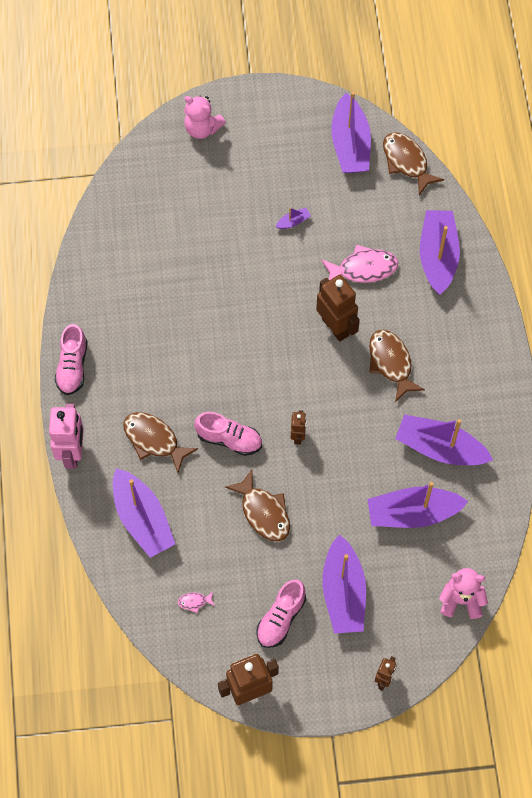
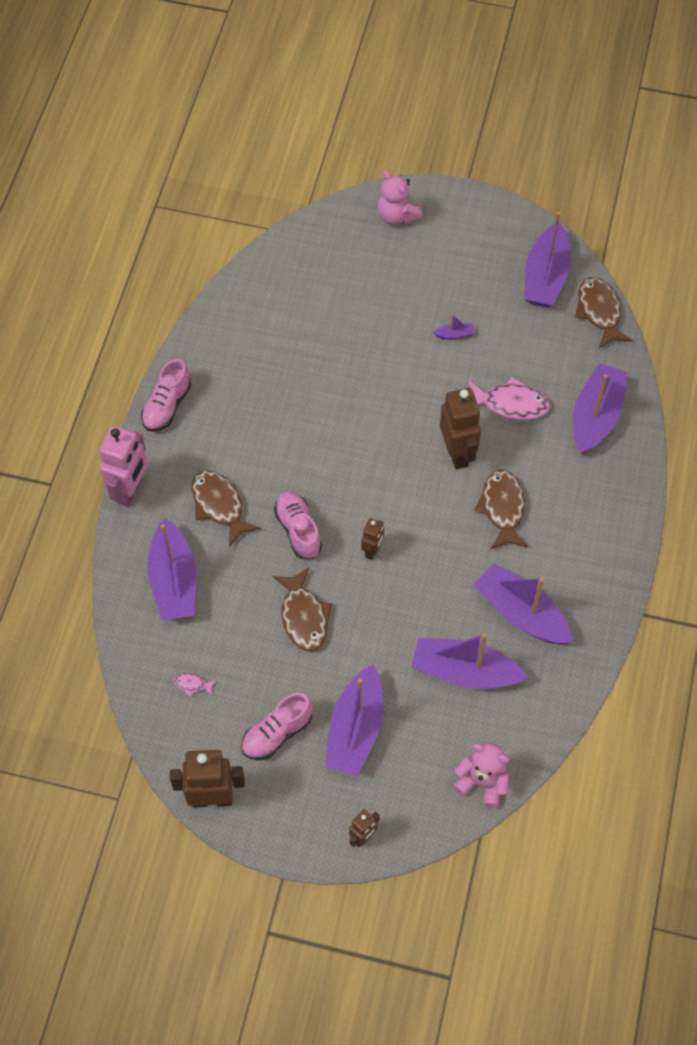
camera: 20 degrees right, 5 degrees down
pink shoe [194,412,262,456] -> pink shoe turned 150 degrees counterclockwise [274,491,322,559]

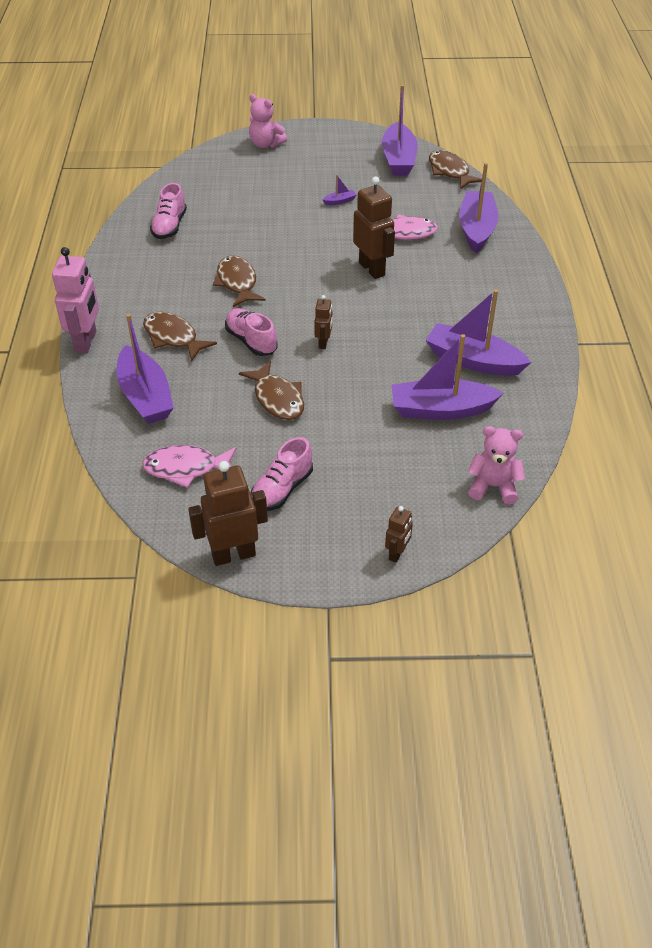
camera: 15 degrees left, 15 degrees down
pink shoe [141,359,191,432] -> pink shoe moved to [150,183,187,239]
pink fish [174,672,217,697] -> pink fish [142,445,237,488], size x2.20
purple boat [325,664,384,776] -> none
brown fish [474,470,528,550] -> brown fish moved to [213,256,265,307]

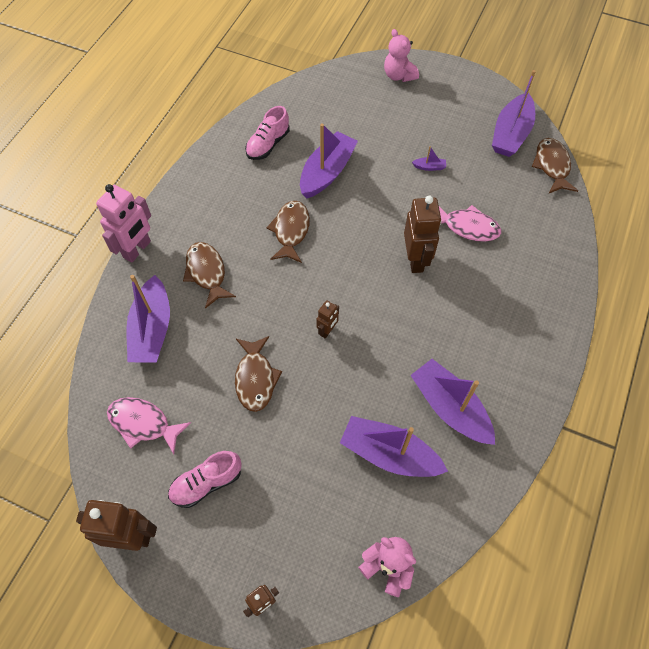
camera: 25 degrees right, 15 degrees up
pink shoe [225,308,278,356] -> none
purple boat [459,163,498,253] -> purple boat moved to [300,123,358,198]

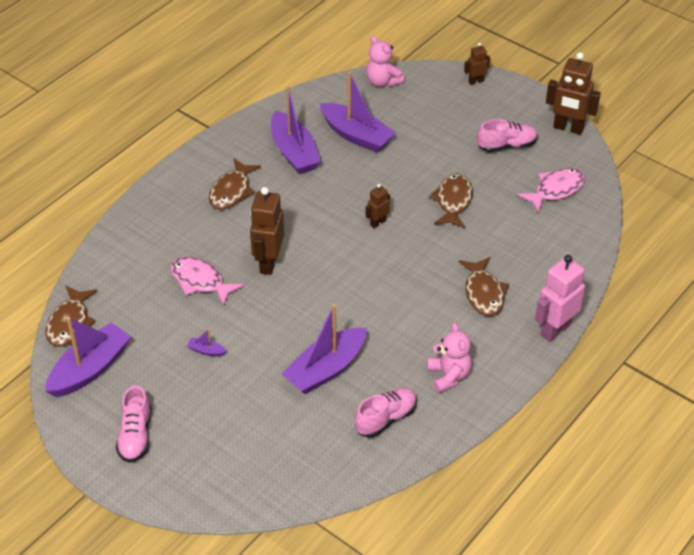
camera: 165 degrees left, 15 degrees down
pink fish [107,397,191,454] -> pink fish turned 75 degrees counterclockwise [517,168,585,213]
purple boat [127,275,170,363] -> none
brown fish [266,201,310,263] -> brown fish moved to [209,158,261,210]
pink teddy bear [384,29,419,82] -> pink teddy bear moved to [427,322,472,393]
none -> pink shoe [116,385,152,463]

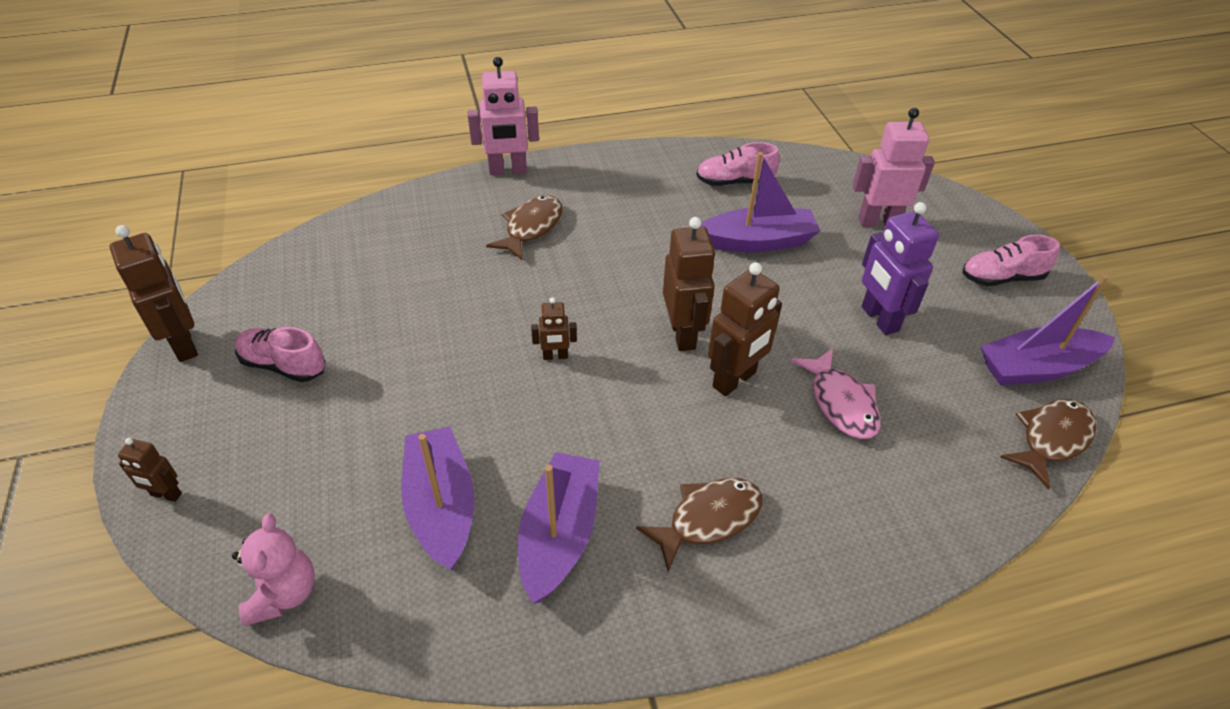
camera: 145 degrees left, 0 degrees up
pink shoe [116,385,152,463] -> pink shoe turned 135 degrees counterclockwise [963,235,1060,286]
purple boat [187,329,227,356] -> purple robot [862,202,939,335]
pink teddy bear [427,322,472,393] -> none
brown fish [429,173,473,228] -> none
pink fish [517,168,585,213] -> none
none -> brown robot [663,217,716,351]
none -> pink robot [852,108,935,227]

